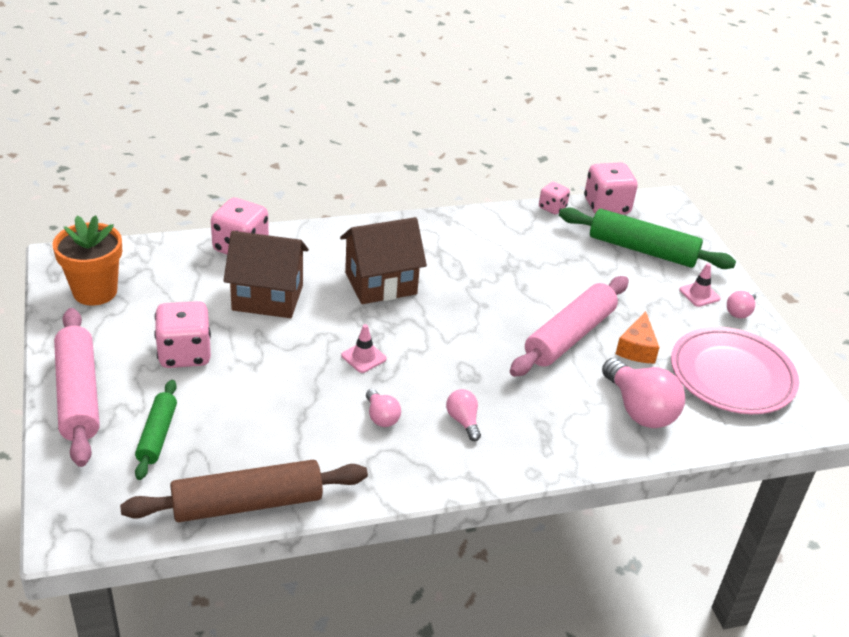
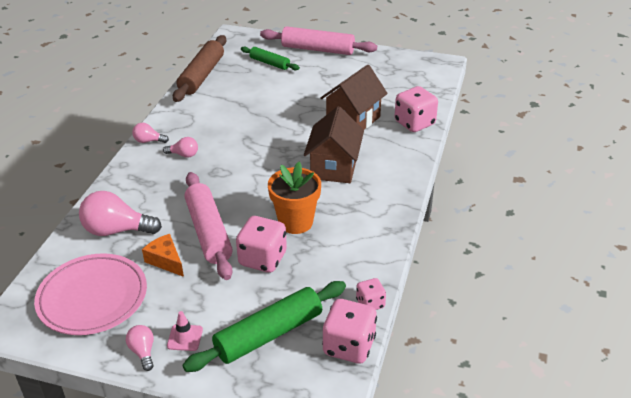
camera: 125 degrees right, 0 degrees up
orange flower pot [53,215,122,305] -> orange flower pot moved to [268,162,321,234]
pink dice [154,301,211,368] -> pink dice moved to [236,216,287,273]
pink traffic cone [341,324,387,373] -> none
pink light bulb [366,389,401,427] -> pink light bulb moved to [132,123,169,143]

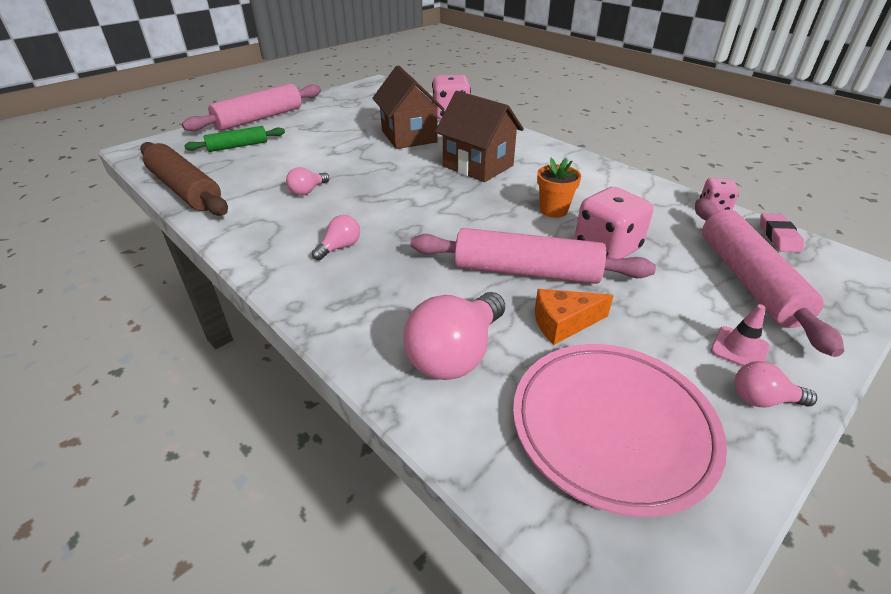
camera: 60 degrees left, 0 degrees up
pink light bulb [132,123,169,143] -> pink light bulb moved to [286,167,329,196]
green rolling pin [182,281,346,372] -> pink rolling pin [695,199,844,357]
orange flower pot [268,162,321,234] -> orange flower pot [537,158,581,218], size x0.64
pink dice [322,299,377,364] -> pink eraser [760,213,804,252]

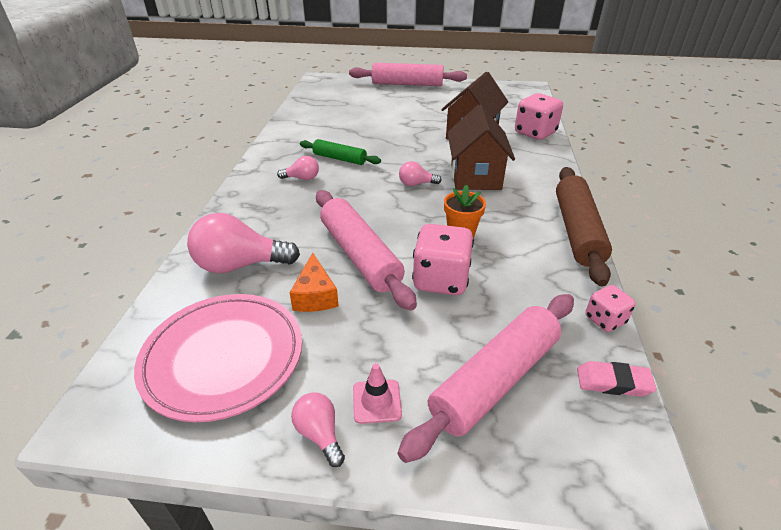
camera: 50 degrees right, 0 degrees up
brown rolling pin [140,142,228,216] -> brown rolling pin moved to [556,167,612,286]
green rolling pin [184,126,285,152] -> green rolling pin moved to [300,139,381,165]
pink light bulb [286,167,329,196] -> pink light bulb moved to [399,161,442,186]
orange cheese [535,289,614,345] -> orange cheese turned 135 degrees counterclockwise [290,253,339,312]
pink eraser [760,213,804,252] -> pink eraser turned 45 degrees clockwise [577,361,657,397]

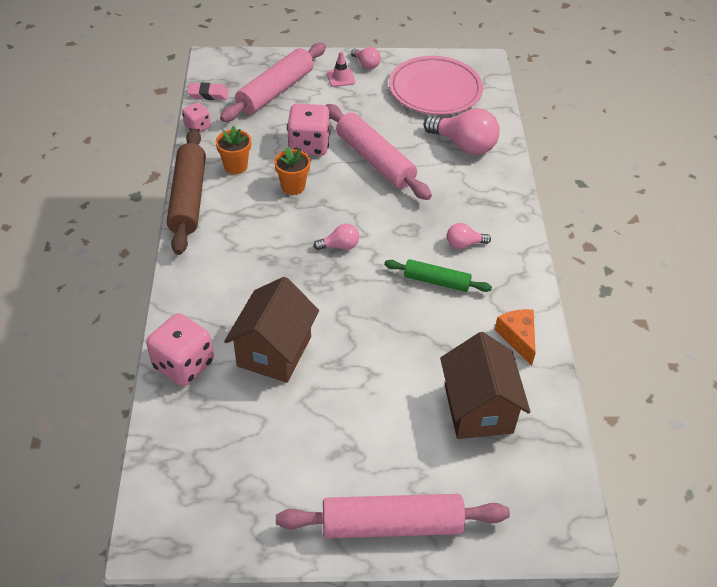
camera: 170 degrees right, 10 degrees up
pink light bulb [187,213,300,273] -> pink light bulb turned 45 degrees clockwise [423,108,500,155]
orange cheese [290,253,339,312] -> orange cheese moved to [494,309,536,365]
brown house [447,104,515,190] -> brown house moved to [440,332,530,439]
none -> orange flower pot [216,126,251,174]

